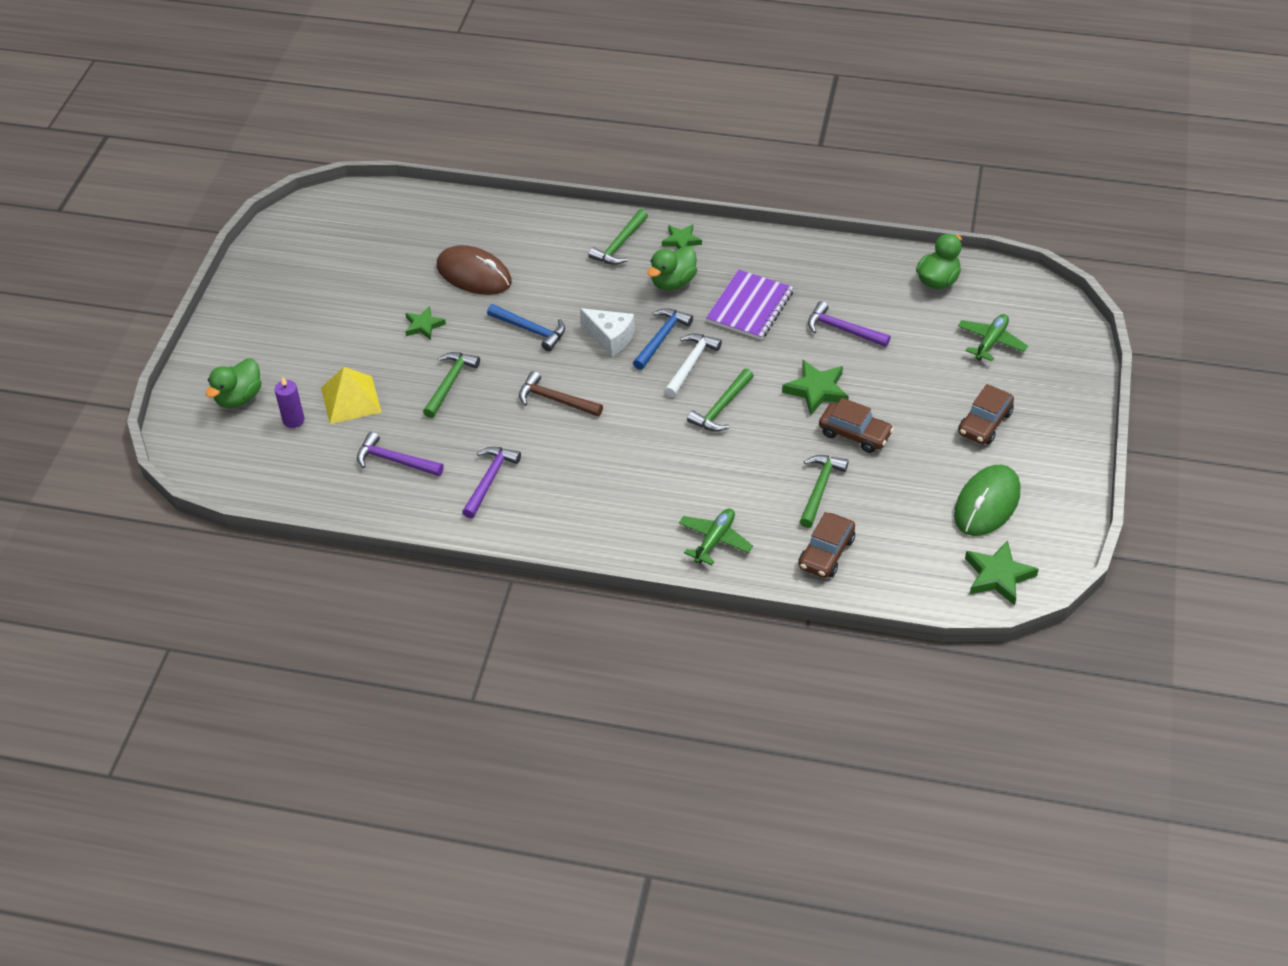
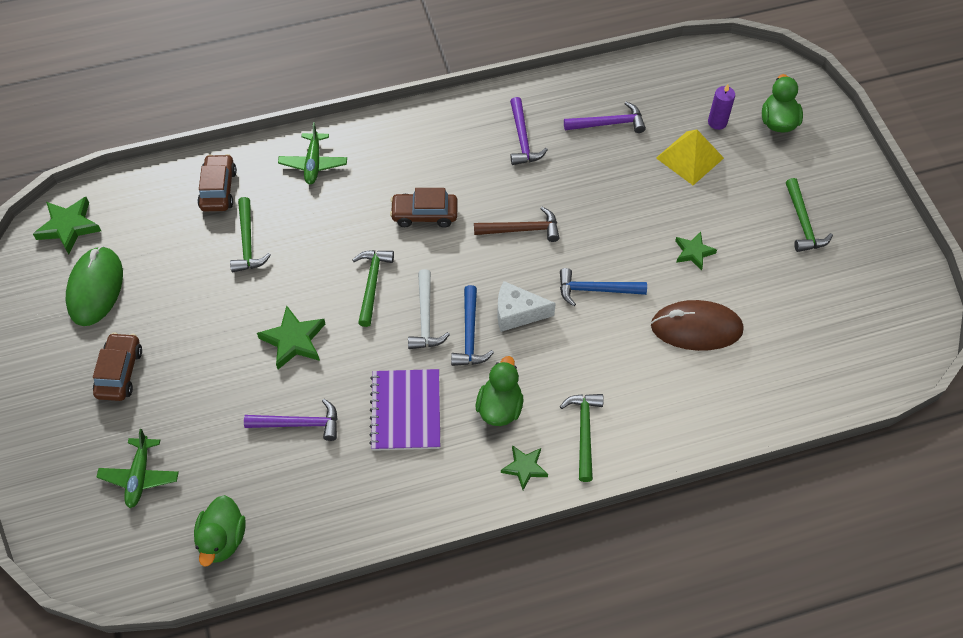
camera: 150 degrees right, 10 degrees up
green hammer [423,352,480,418] -> green hammer moved to [786,178,833,252]
brown car [819,398,894,453] -> brown car moved to [390,188,458,228]

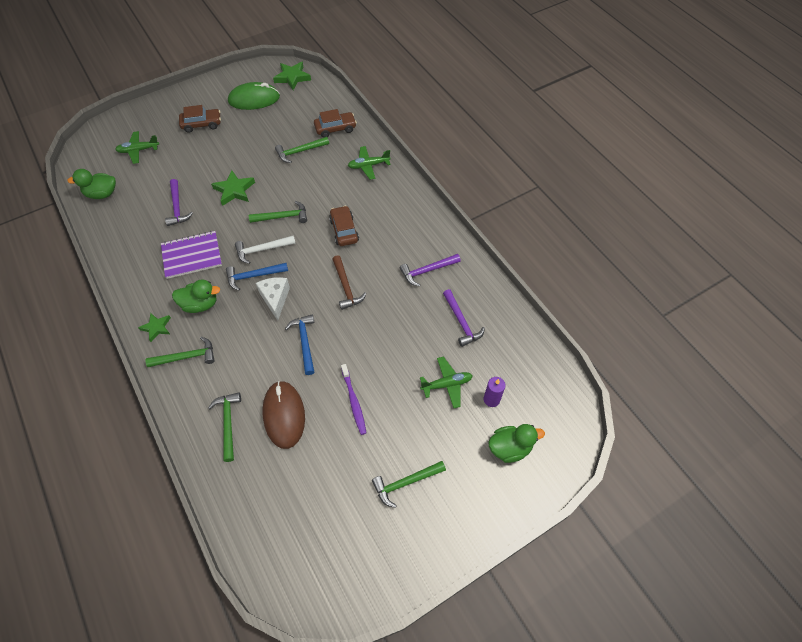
camera: 75 degrees right, 0 degrees up
yellow pyramid [656,129,724,185] -> green plane [420,356,473,408]
green star [675,232,717,271] -> purple toothbrush [341,364,367,435]
none -> green hammer [208,392,241,462]

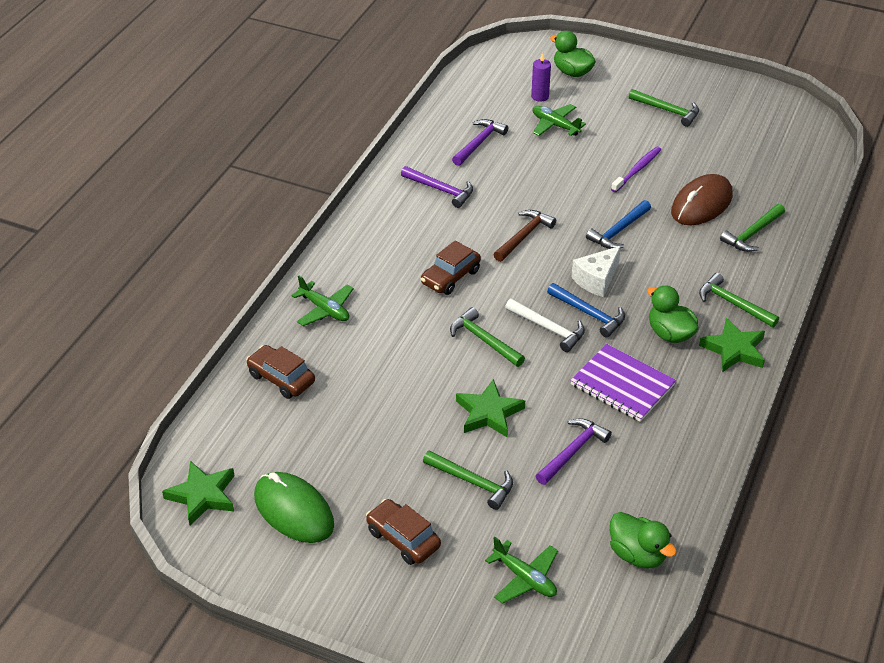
camera: 125 degrees left, 15 degrees down
green star [138,313,171,342] -> green star [699,318,765,372], size x1.54
green hammer [275,137,329,163] -> green hammer moved to [423,450,513,510]

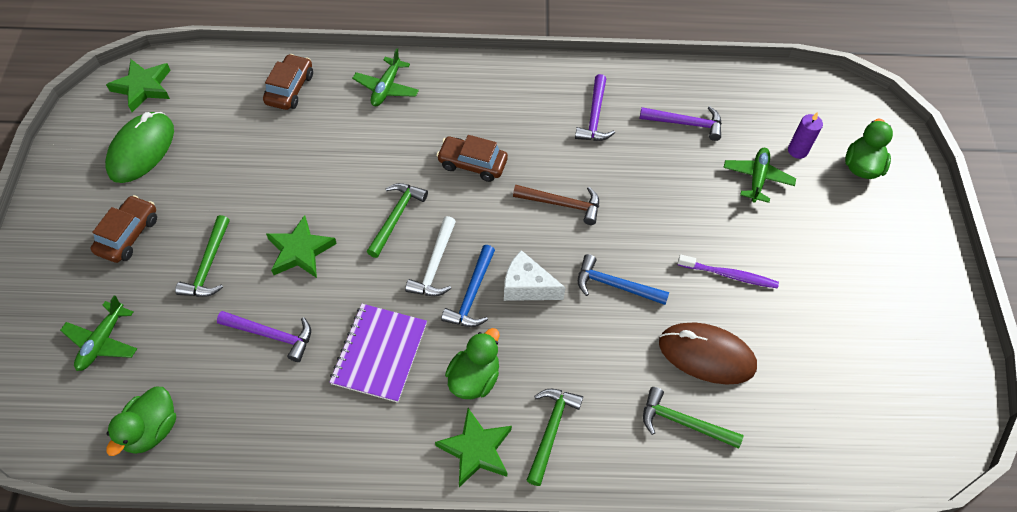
camera: 65 degrees right, 15 degrees up
green hammer [629,89,699,127] -> none

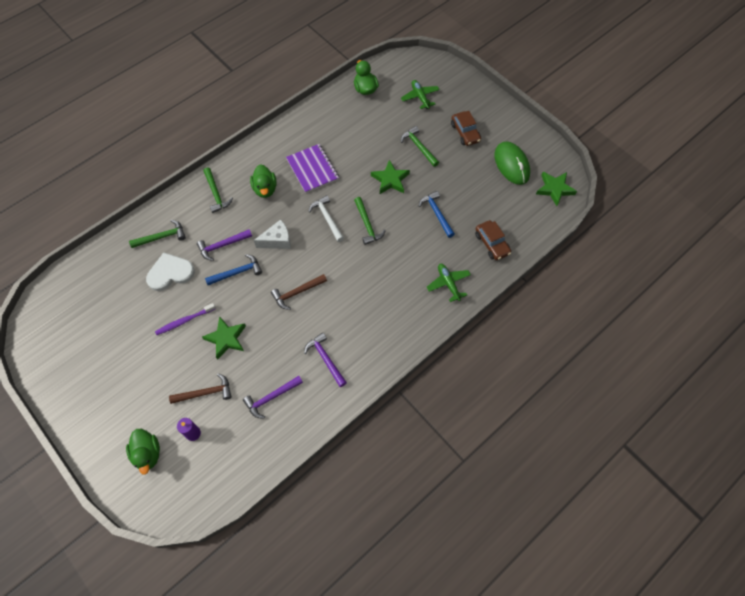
camera: 140 degrees right, 5 degrees up
purple hammer [217,311,311,362] -> purple hammer moved to [197,229,252,261]
green star [435,408,512,487] -> green star moved to [202,316,246,360]
brown car [436,135,508,182] -> none
blue hammer [441,245,495,327] -> blue hammer moved to [419,191,455,238]
brown mouse [659,322,757,385] -> white heart [146,252,195,291]
green plane [723,148,796,203] -> brown hammer [169,373,232,404]

